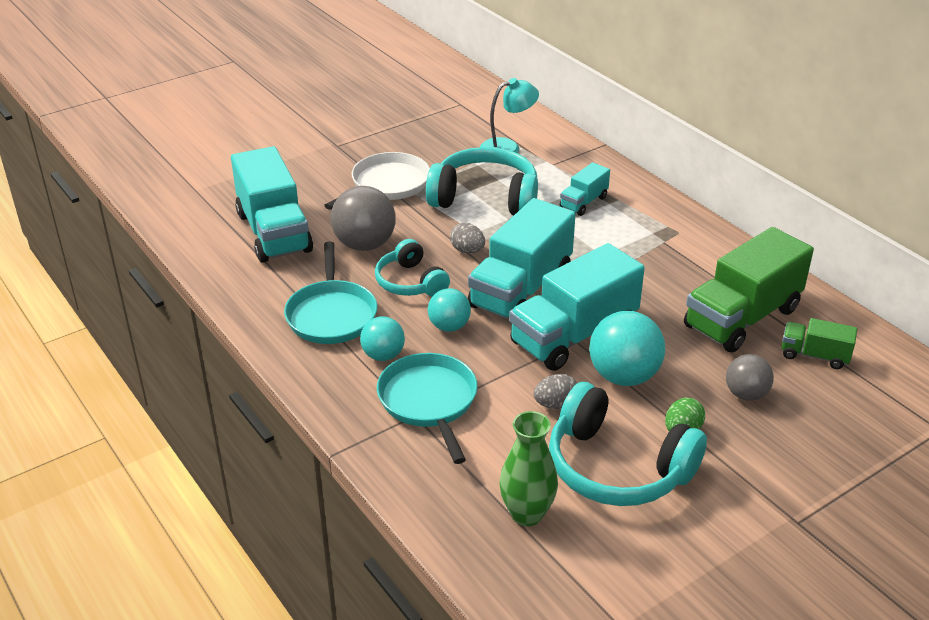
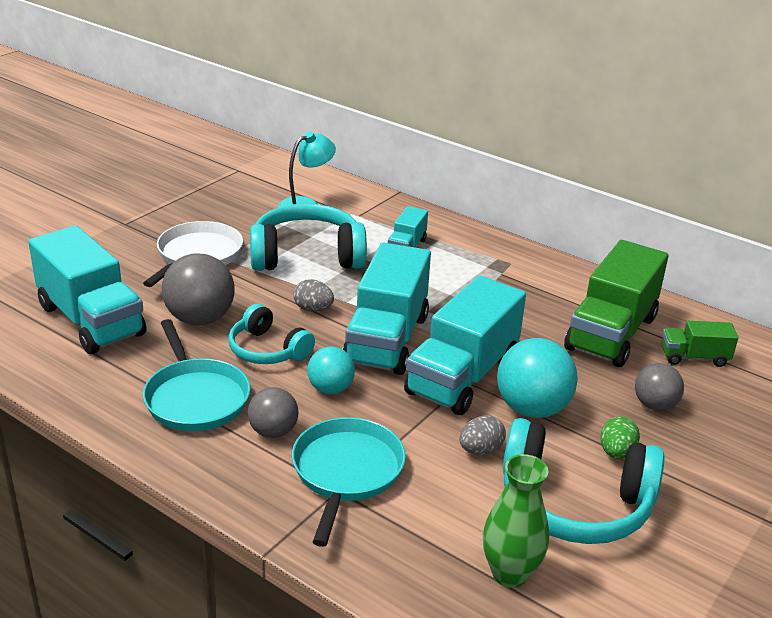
camera: 20 degrees left, 5 degrees down
turquoise ball [360,316,405,361] -> grey ball [248,387,298,438]
turquoise pan [377,353,477,464] -> turquoise pan turned 45 degrees clockwise [292,417,406,547]

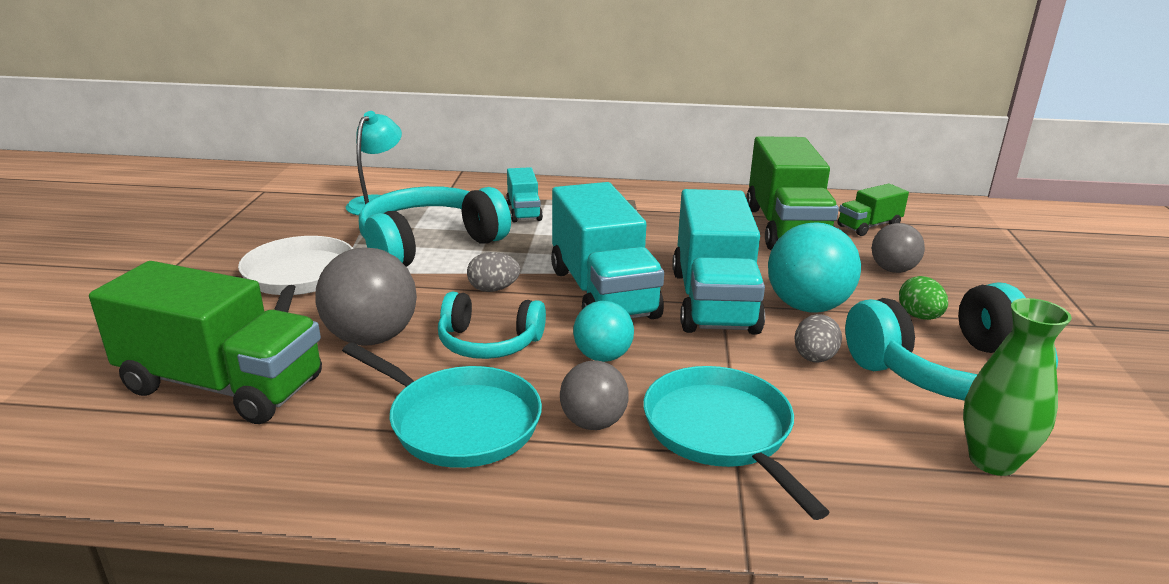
camera: 30 degrees left, 5 degrees down
turquoise truck [28,225,146,354] -> green truck [89,261,322,424]

